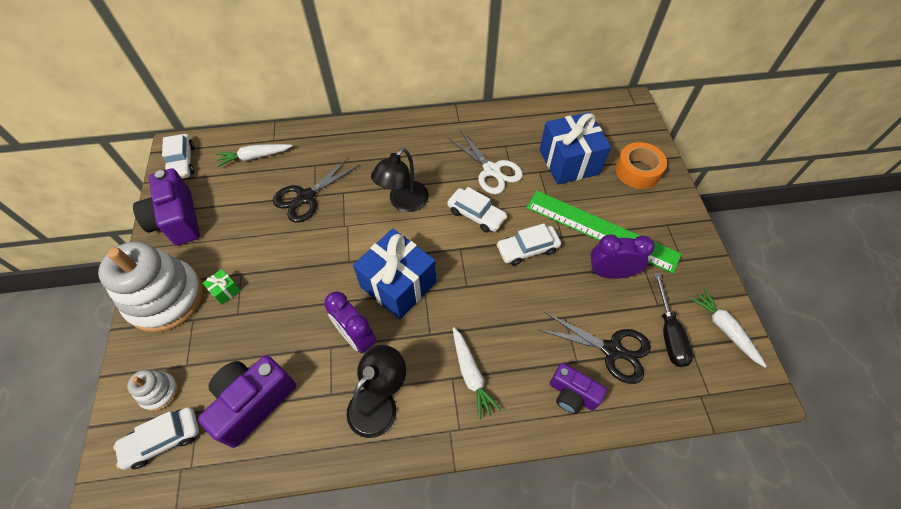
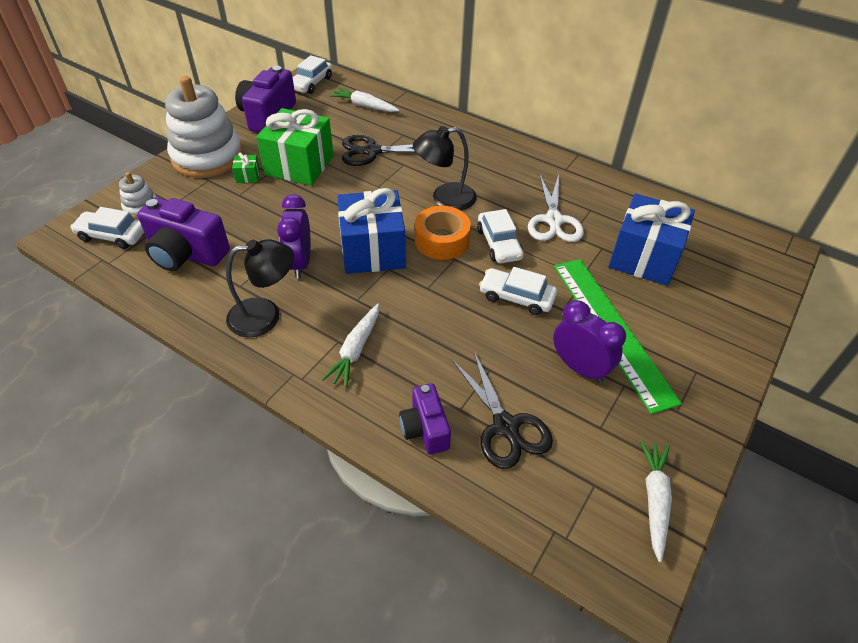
camera: 40 degrees right, 10 degrees down
purple camera [198,355,296,448] -> purple camera turned 150 degrees counterclockwise [137,197,230,271]
orange tape [615,142,667,189] -> orange tape moved to [415,206,471,260]
black screwdriver [654,273,693,367] -> none
none -> green gift [256,108,334,186]

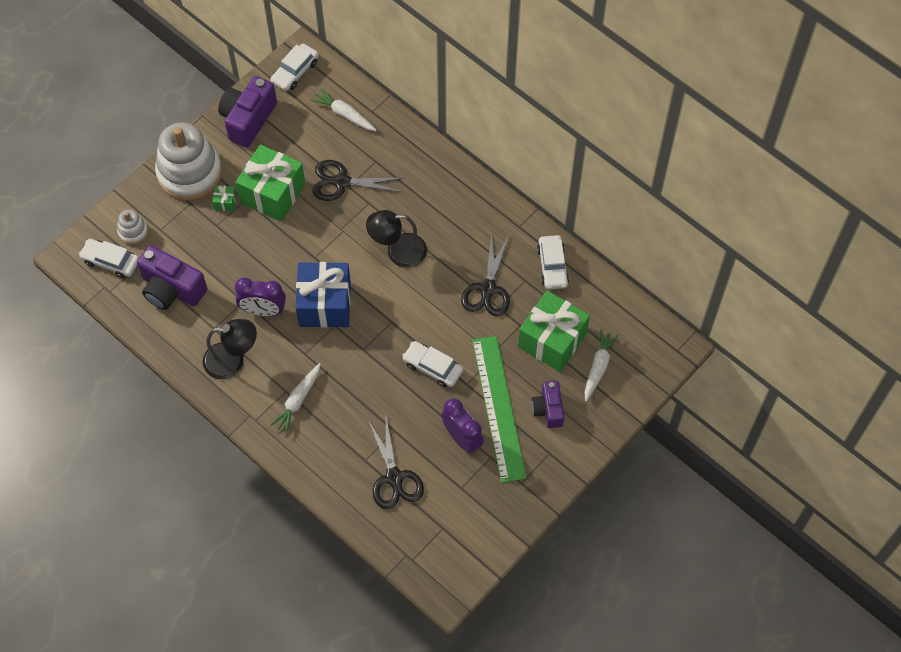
camera: 10 degrees right, 15 degrees up
purple clock [277,194,311,278] -> purple clock turned 90 degrees counterclockwise [235,278,286,316]
purple camera [399,383,451,454] -> purple camera moved to [531,381,565,428]
orange tape [415,206,471,260] -> none
white car [477,209,524,263] -> white car moved to [537,235,569,290]
white scissors [528,174,584,242] -> black scissors [461,235,510,316]
blue gift [609,194,695,286] -> green gift [518,291,590,372]
white carrot [640,440,672,563] -> white carrot moved to [584,329,619,402]

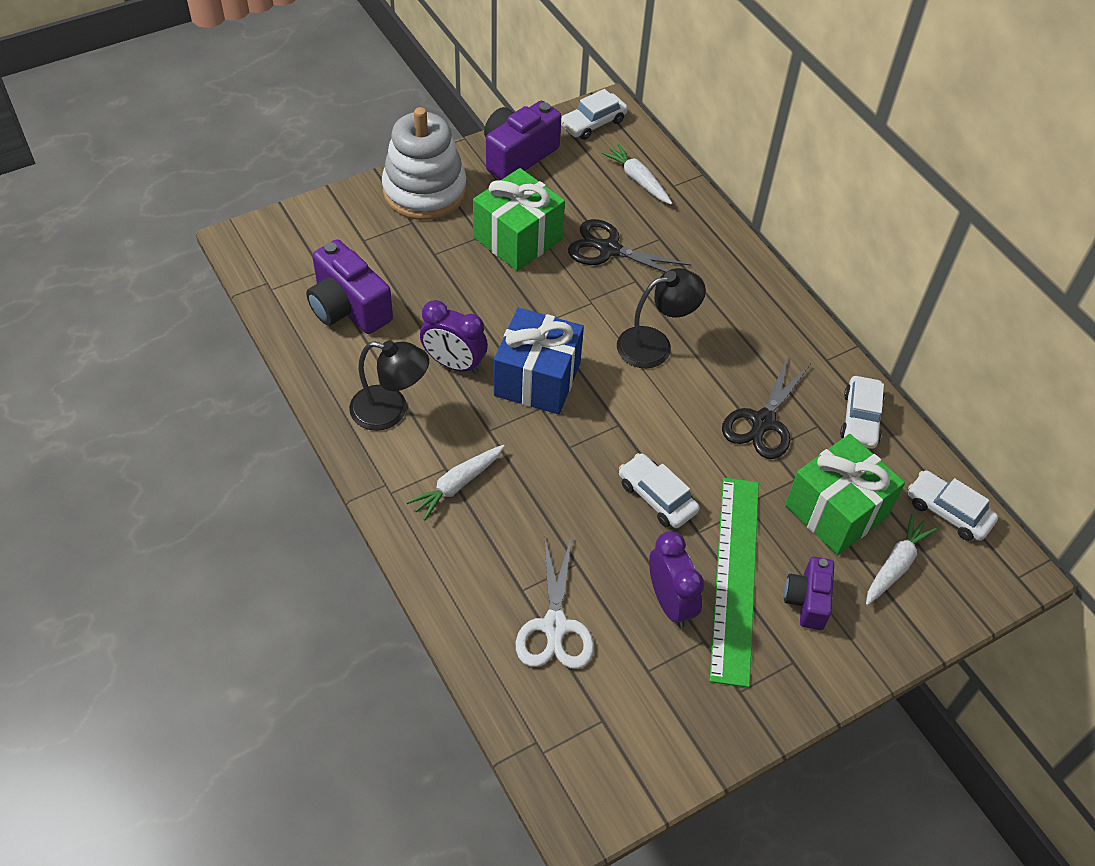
camera: 15 degrees right, 10 degrees down
white car [79,239,139,278] -> white car moved to [908,470,998,541]
white stacking toy [117,209,148,245] -> none
green gift [212,185,236,211] -> none
black lamp [366,210,427,268] -> black lamp turned 150 degrees clockwise [617,268,706,368]
black scissors [368,418,424,509] -> white scissors [516,536,594,669]

